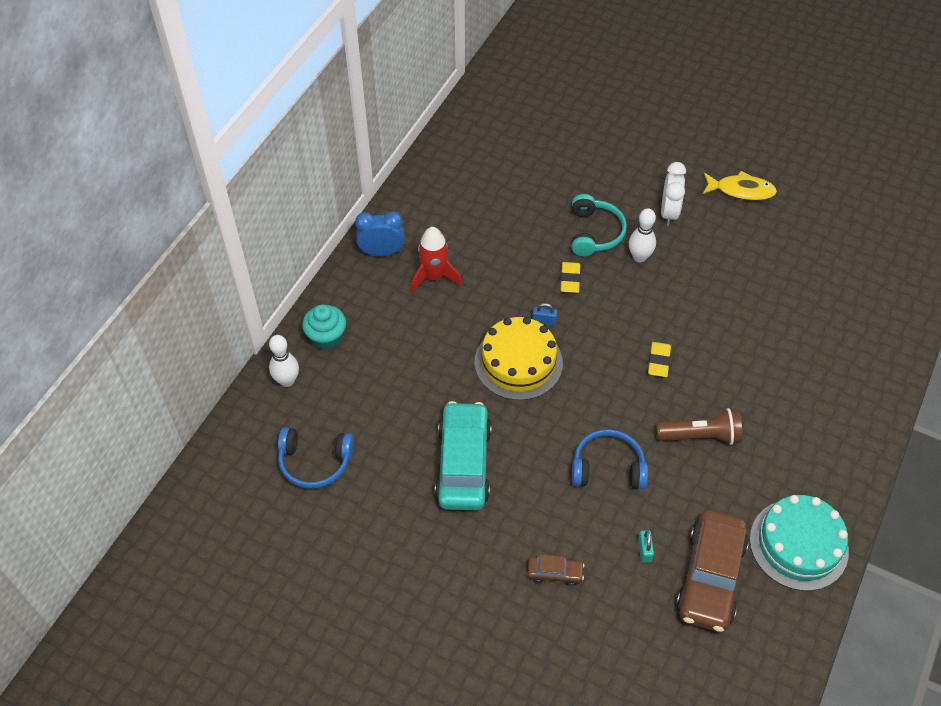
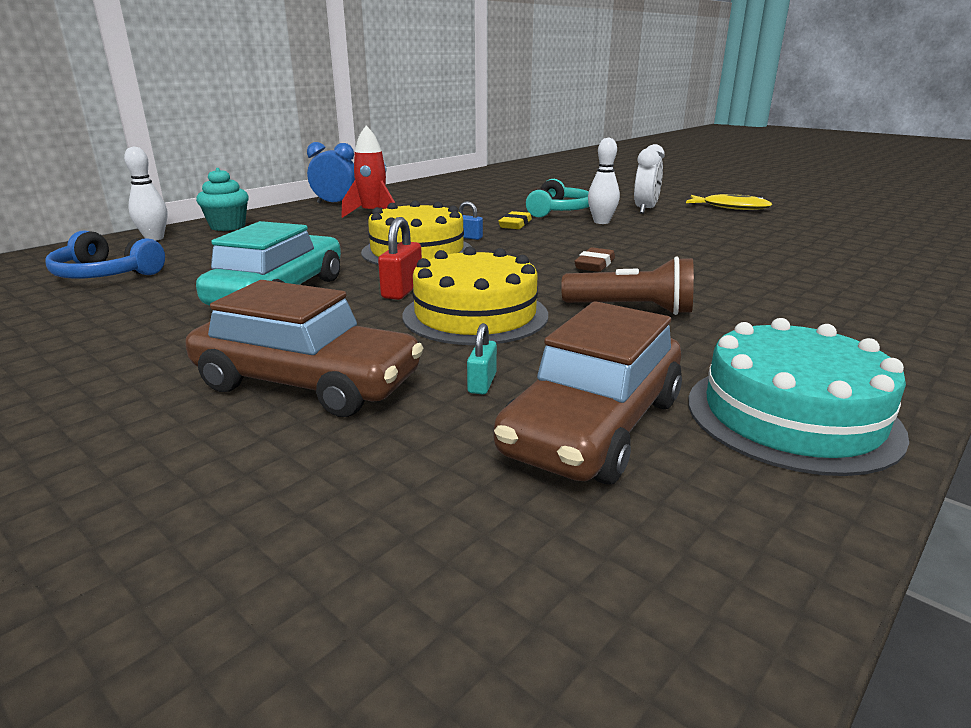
camera: 15 degrees right, 30 degrees down
brown car [527,555,585,586] -> brown car [185,280,424,417], size x2.20
blue headphones [572,429,648,489] -> yellow cake [403,247,548,345]
yellow eraser [648,342,671,377] -> brown eraser [574,247,615,272]
none -> red padlock [378,217,422,300]

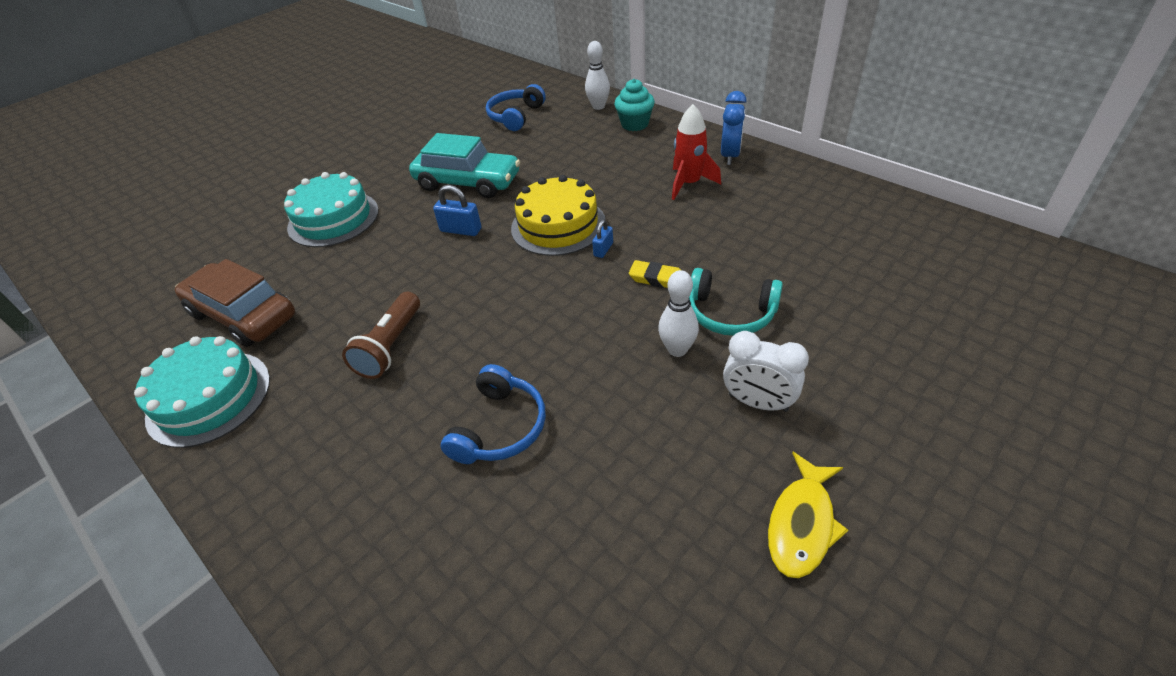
camera: 95 degrees right, 20 degrees up
brown car [185,280,424,417] -> turquoise cake [284,172,379,247]
red padlock [378,217,422,300] -> blue padlock [433,185,482,236]
yellow cake [403,247,548,345] -> none
turquoise padlock [467,323,497,394] -> none
brown eraser [574,247,615,272] -> none
none -> blue headphones [441,364,546,464]

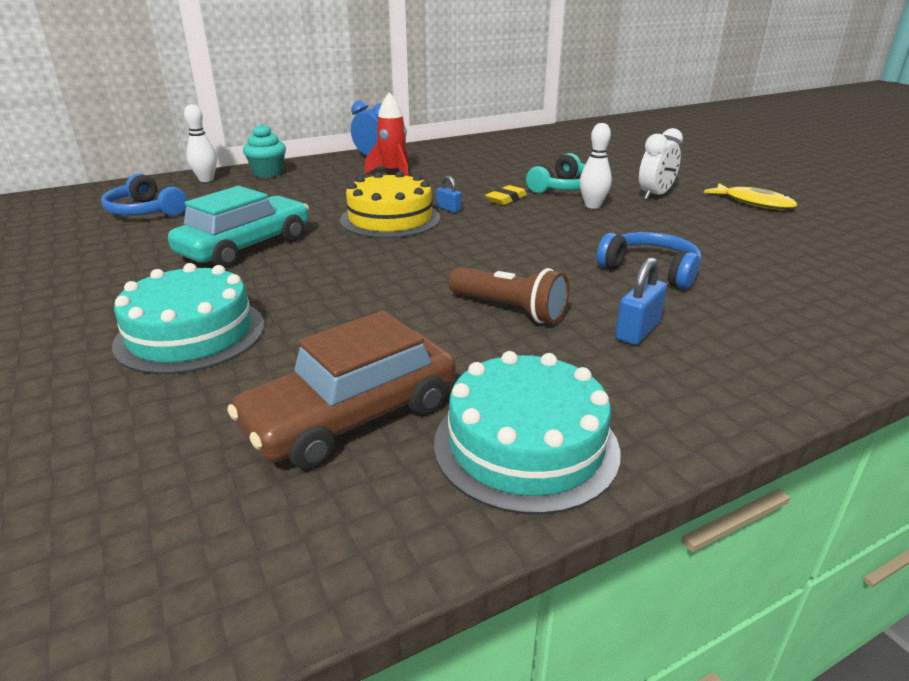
camera: 75 degrees left, 15 degrees down
blue padlock [433,185,482,236] -> blue padlock moved to [615,257,667,345]

